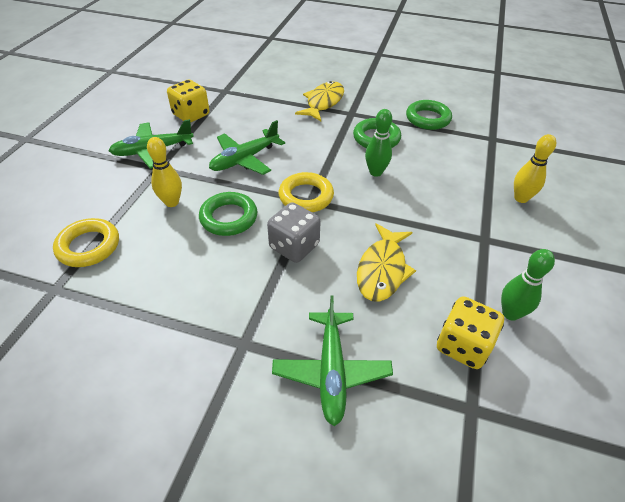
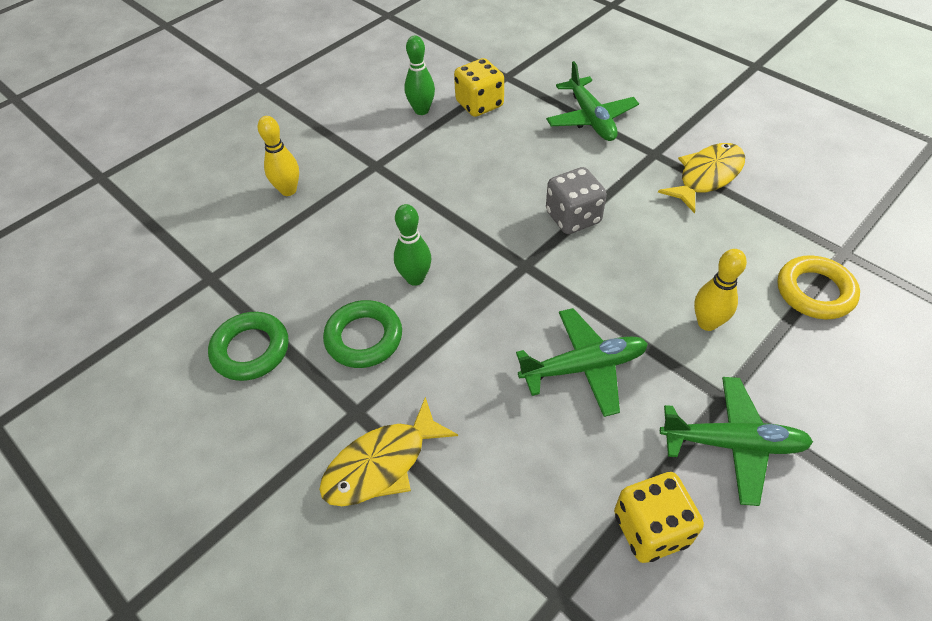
camera: 150 degrees left, 5 degrees up
green ring [199,192,258,236] -> none
green plane [272,295,393,426] -> green plane turned 135 degrees clockwise [546,61,639,141]
yellow ring [279,172,334,212] -> none
yellow fish [357,223,416,302] -> yellow fish moved to [658,143,745,213]

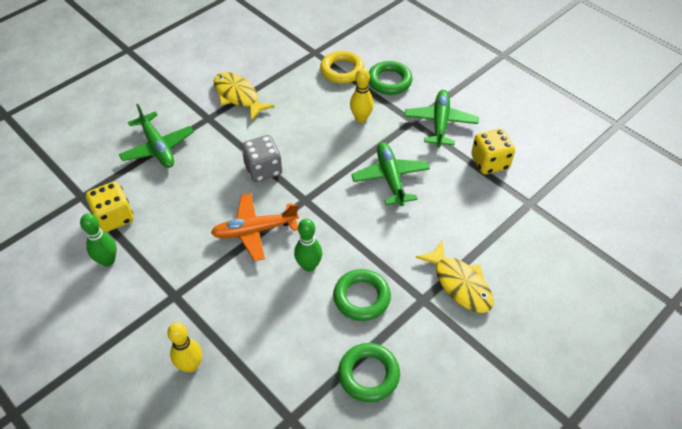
camera: 90 degrees left, 0 degrees up
green plane [546,61,639,141] -> green plane turned 75 degrees clockwise [119,104,194,168]
none -> orange plane [211,193,299,261]
none -> green ring [369,61,413,95]

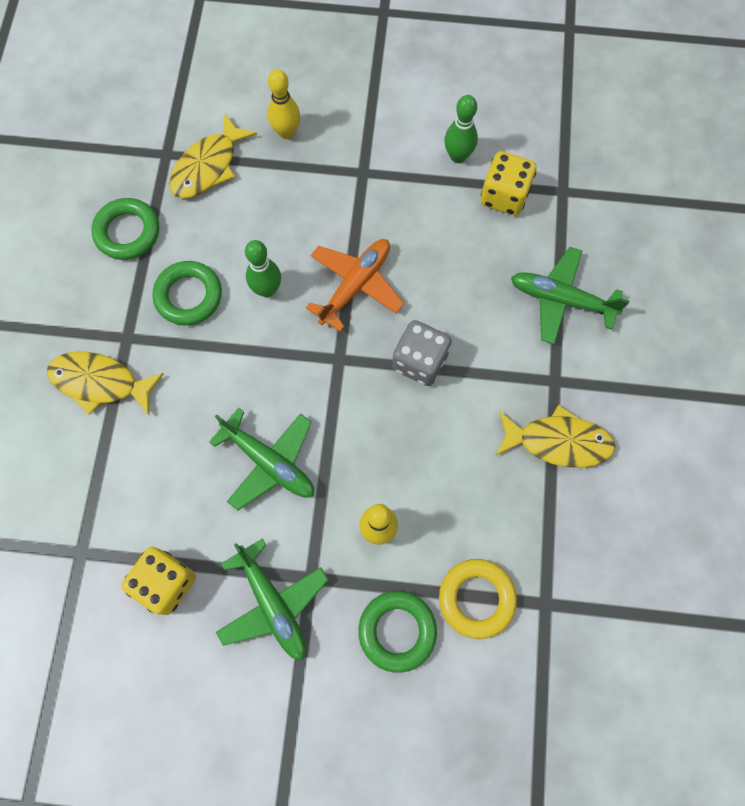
camera: 140 degrees right, 20 degrees up
none -> yellow fish [169,113,257,198]

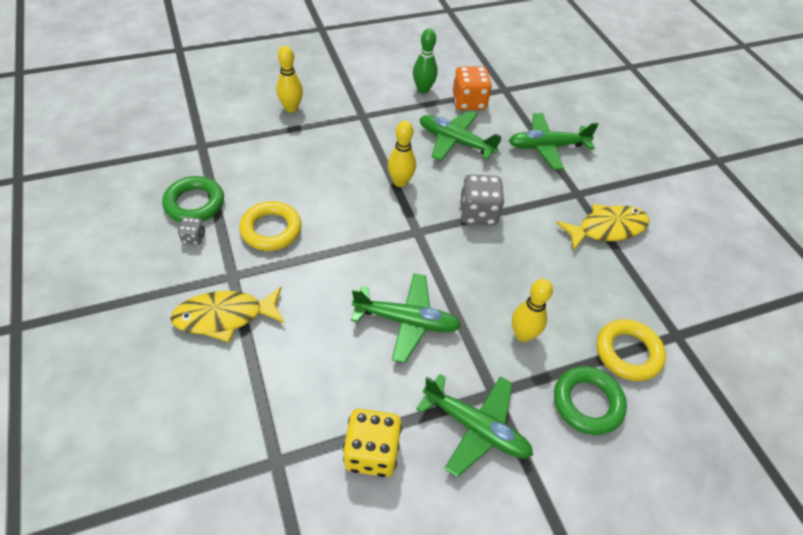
camera: 30 degrees left, 20 degrees down
green ring [153,261,222,325] -> yellow ring [239,201,302,251]
yellow fish [169,113,257,198] -> none
green bowling pin [245,240,281,297] -> none
orange plane [306,239,404,332] -> yellow bowling pin [388,121,416,187]
yellow dice [481,151,536,216] -> orange dice [453,67,492,110]
none -> grey dice [178,217,205,245]
none -> green plane [420,110,502,161]

